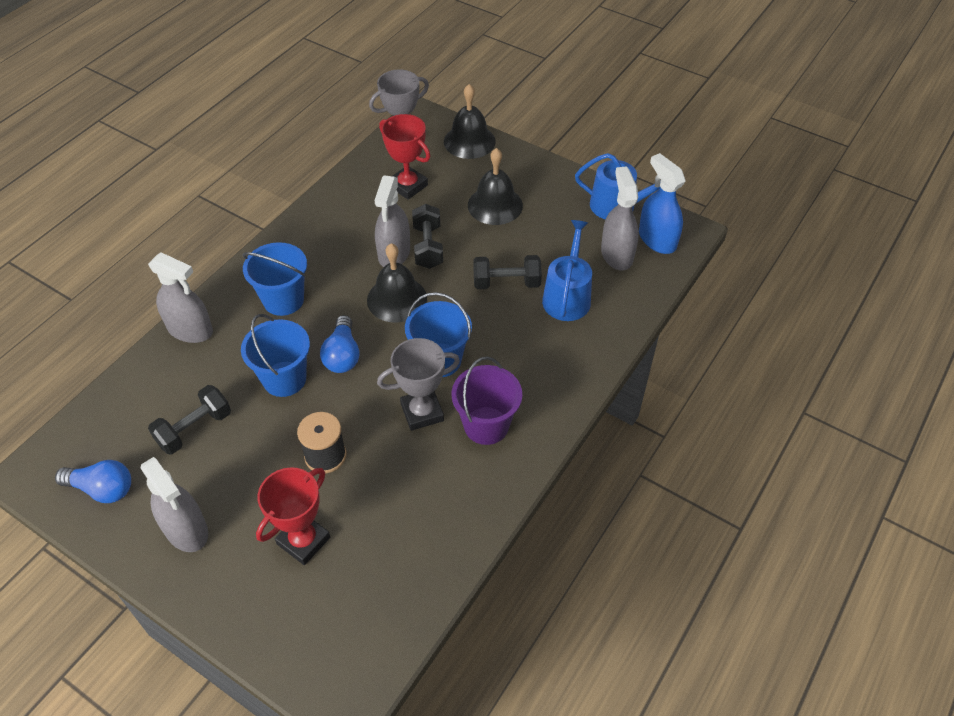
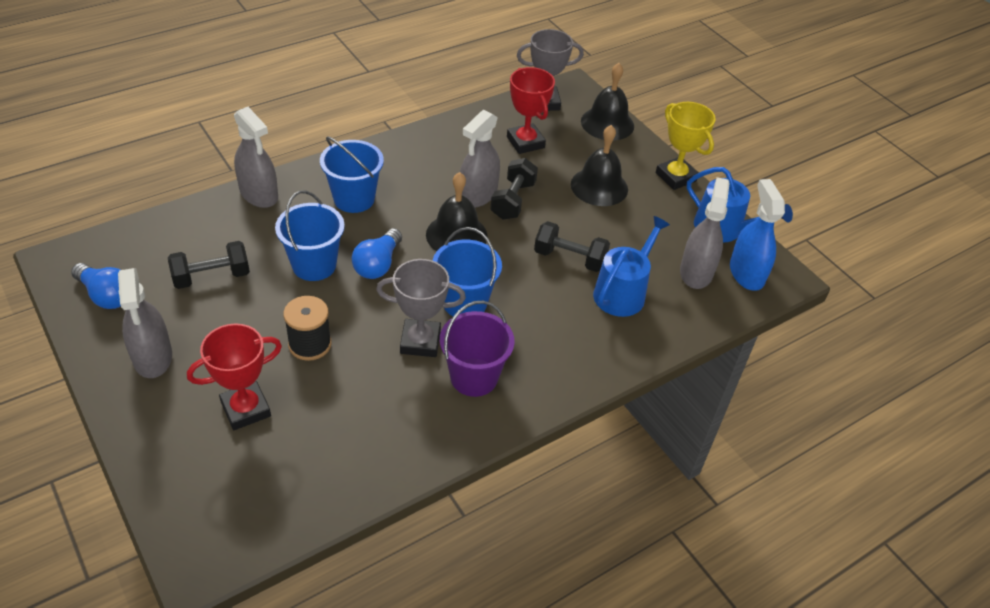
camera: 20 degrees right, 5 degrees down
none -> yellow trophy [656,102,716,190]

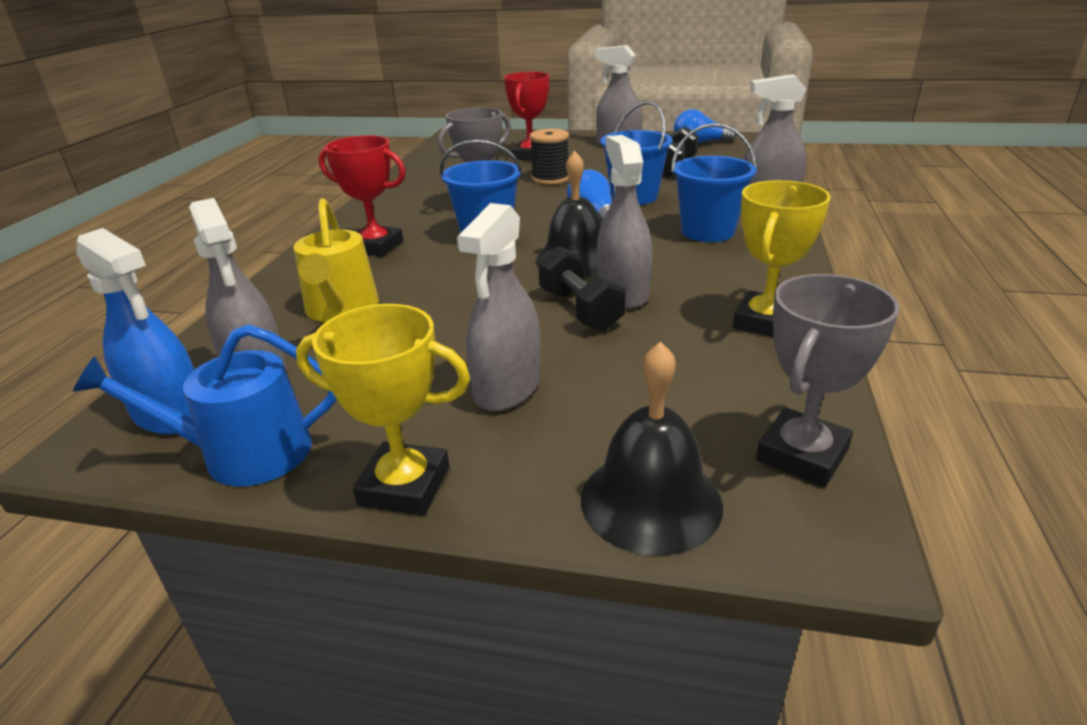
camera: 140 degrees right, 15 degrees down
purple bucket [440,301,514,397] -> none
red trophy [507,67,555,154] -> red trophy moved to [319,135,406,257]
black dumbbell [534,221,610,272] -> none
black bell [571,125,628,206] -> grey spray bottle [457,203,541,411]
blue watering can [593,216,670,317] -> yellow watering can [294,198,379,322]
none -> yellow trophy [733,180,831,337]

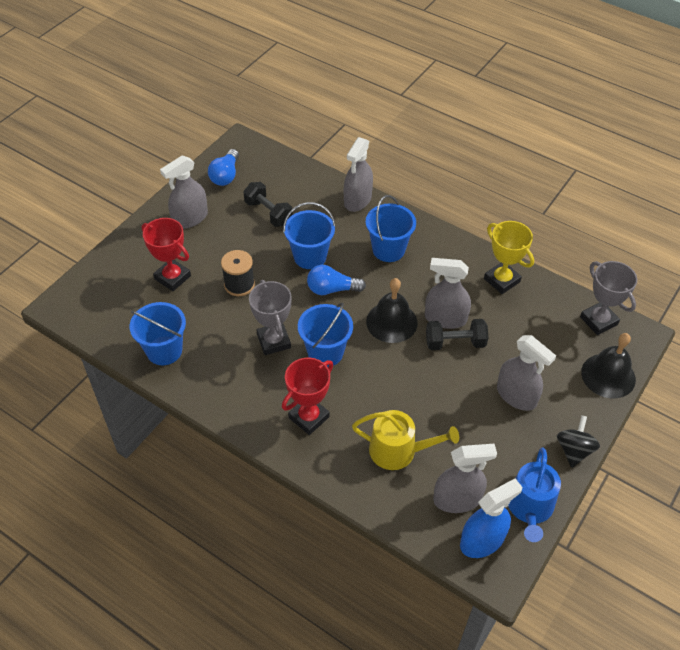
camera: 70 degrees left, 20 degrees up
yellow trophy [296,304,470,515] -> black spinning top [557,416,600,468]
none -> blue bucket [130,302,186,365]

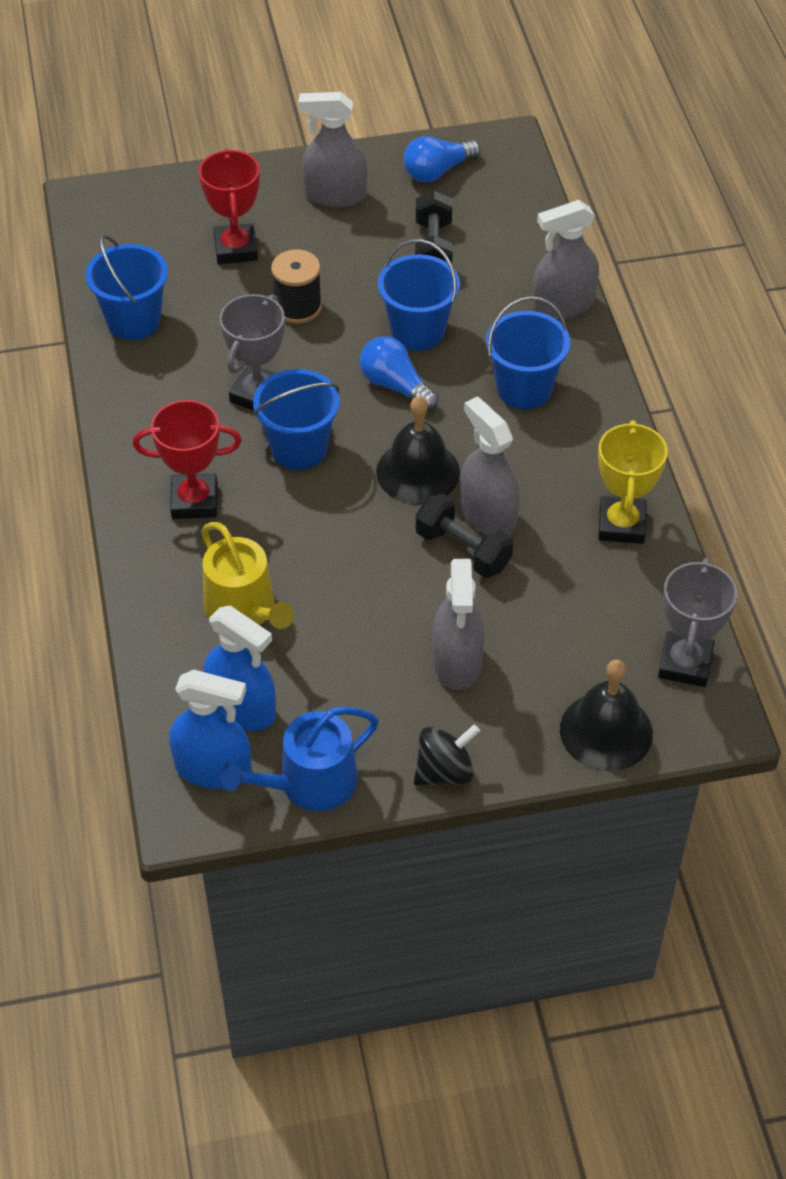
camera: 45 degrees right, 0 degrees up
grey spray bottle [433,444,497,513] -> blue spray bottle [204,605,276,731]

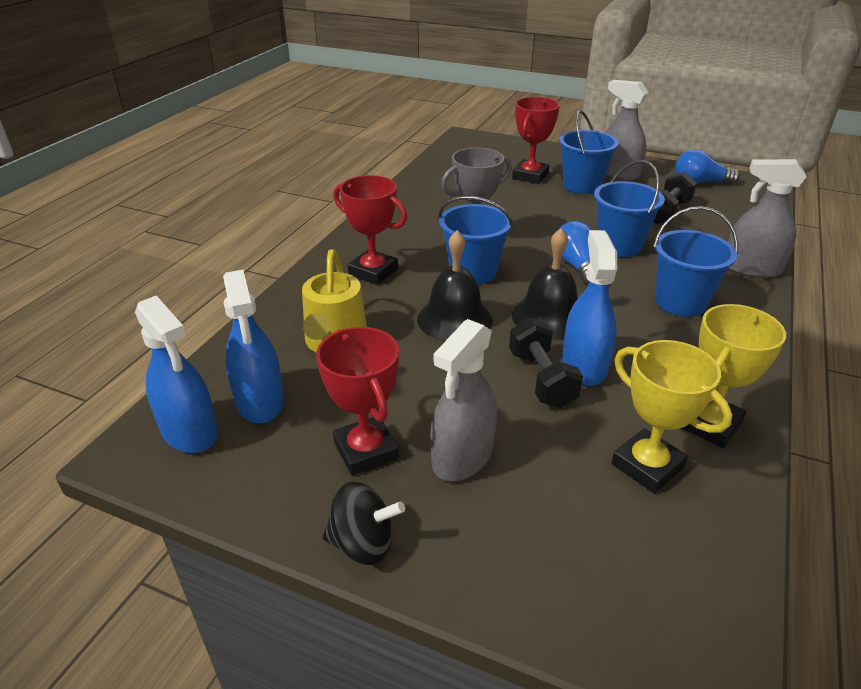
camera: 35 degrees right, 15 degrees down
blue bucket [85,235,168,340] -> blue bucket moved to [559,110,619,194]
blue watering can [220,706,379,811] -> none
black spool [271,249,322,324] -> none
grey spray bottle [461,397,520,536] -> blue spray bottle [562,230,617,386]
black bell [560,660,653,771] -> black bell moved to [417,230,493,341]
grey trophy [658,558,737,687] -> none
none -> red trophy [316,327,399,476]
none -> yellow trophy [612,340,733,493]

